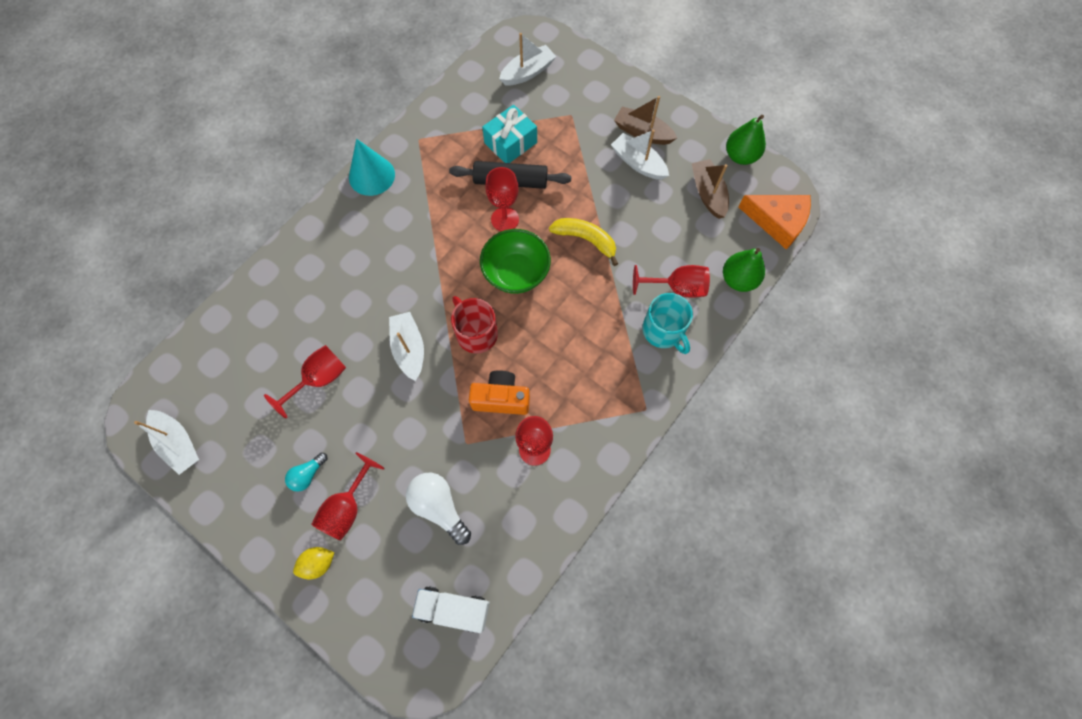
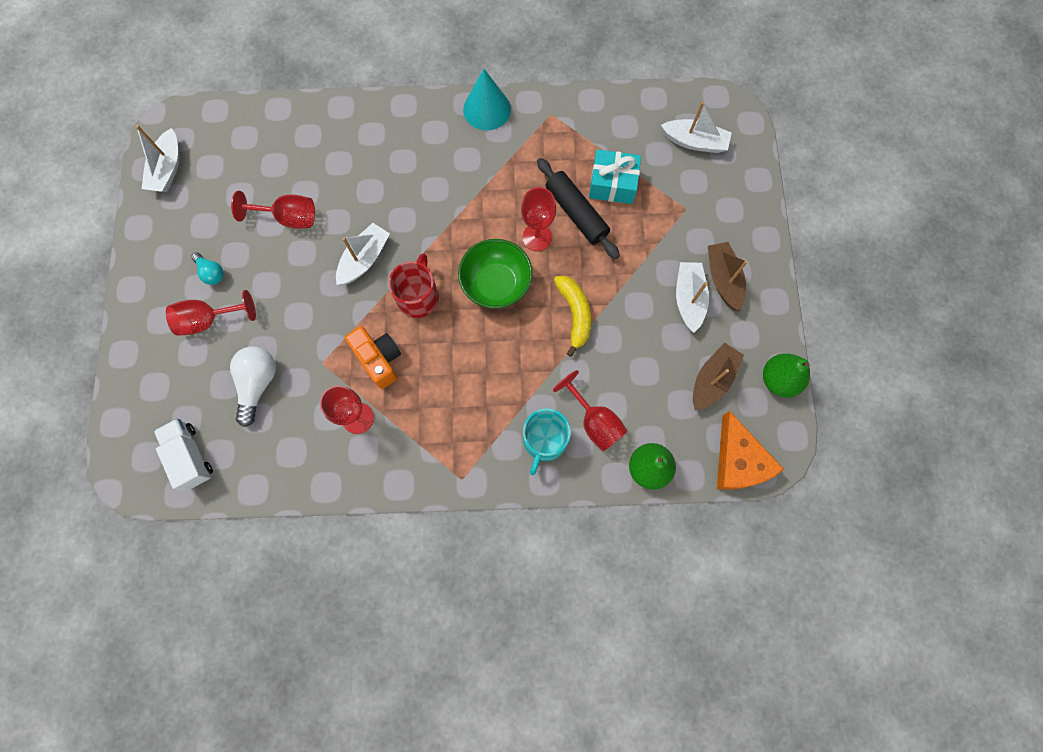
camera: 50 degrees right, 5 degrees up
turquoise light bulb [285,453,327,492] -> turquoise light bulb turned 135 degrees counterclockwise [191,252,224,285]
yellow lemon [293,547,335,579] -> none

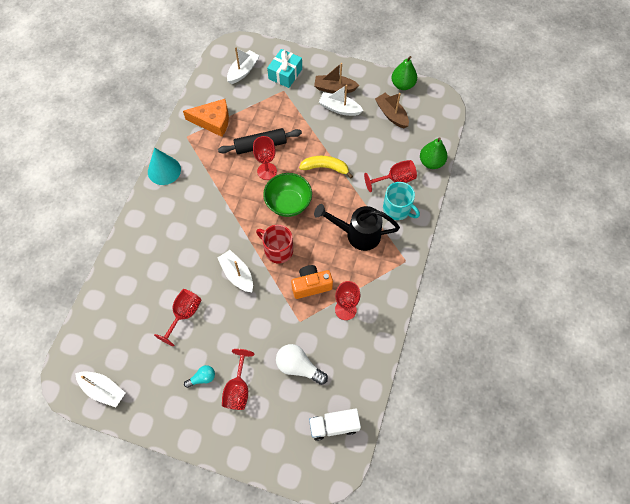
camera: 70 degrees left, 10 degrees down
turquoise gift [589,150,641,204] -> turquoise gift moved to [267,49,302,88]
orange cheese [717,411,784,490] -> orange cheese moved to [183,99,229,137]
none -> black watering can [314,204,400,251]

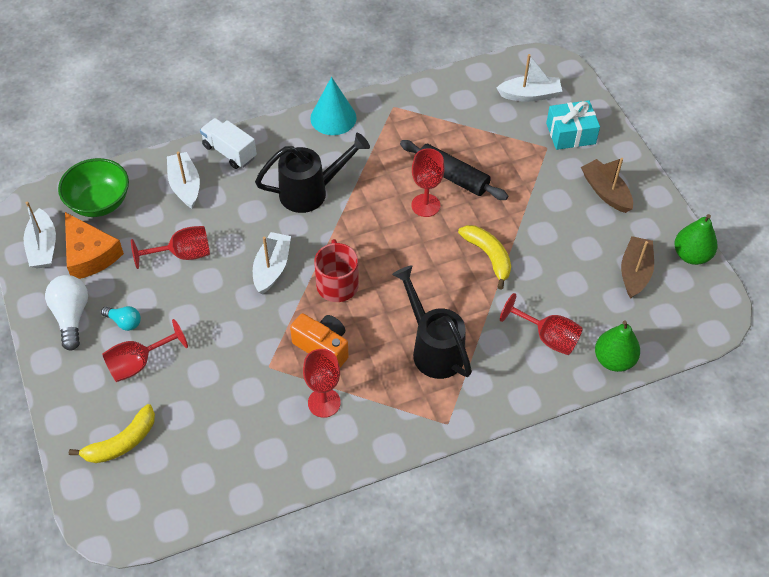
camera: 50 degrees right, 10 degrees down
orange cheese [183,99,229,137] -> orange cheese moved to [65,212,124,279]
green bowl [263,173,312,217] -> green bowl moved to [58,158,129,217]
white light bulb [276,344,328,385] -> white light bulb moved to [45,275,88,351]
white truck [309,408,361,441] -> white truck moved to [200,118,257,169]
white boat [319,85,363,116] -> white boat moved to [167,152,200,209]
turquoise mug [383,182,420,220] -> none
none -> yellow banana [69,404,155,463]
none -> black watering can [255,133,370,213]

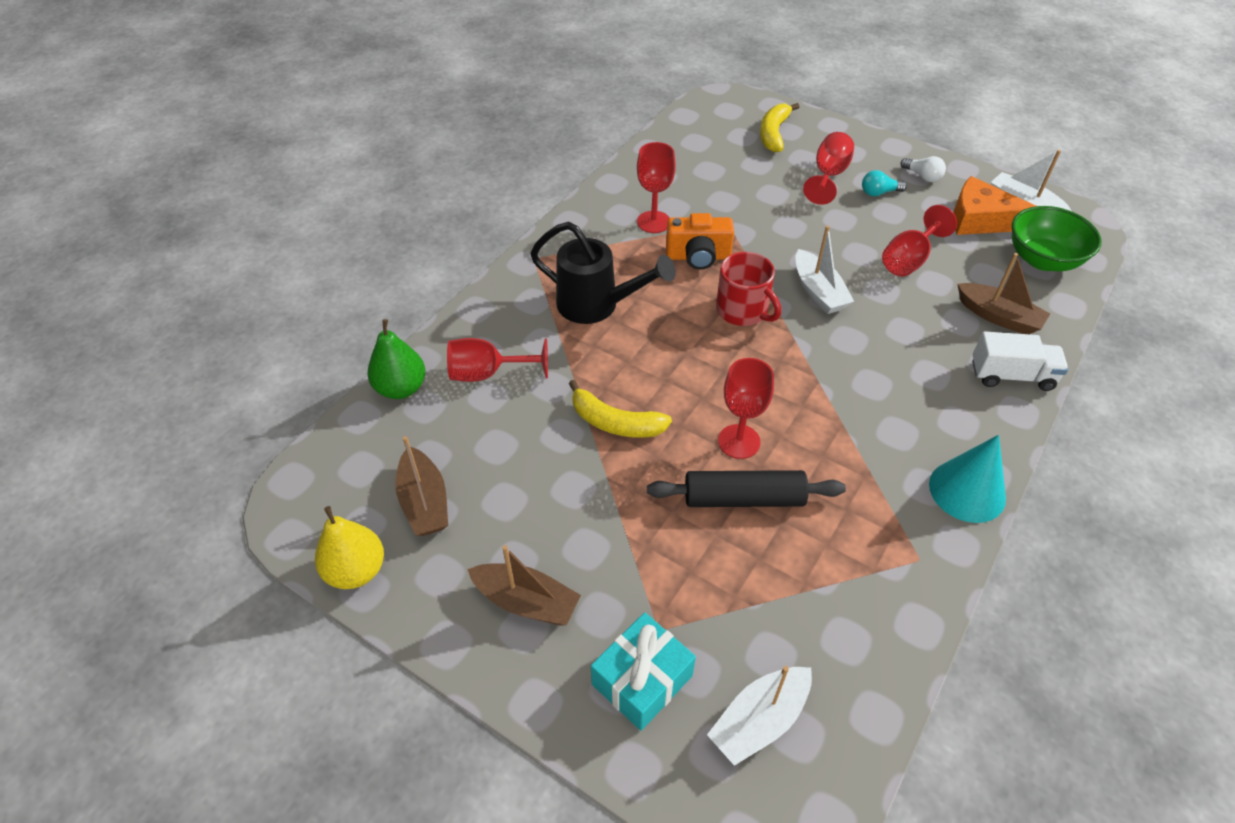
camera: 145 degrees right, 5 degrees down
white light bulb [45,275,88,351] -> white light bulb [901,156,946,182], size x0.59
white boat [167,152,200,209] -> brown boat [957,253,1050,334]
black watering can [255,133,370,213] -> none
green pear [674,214,717,265] -> yellow pear [315,506,384,589]

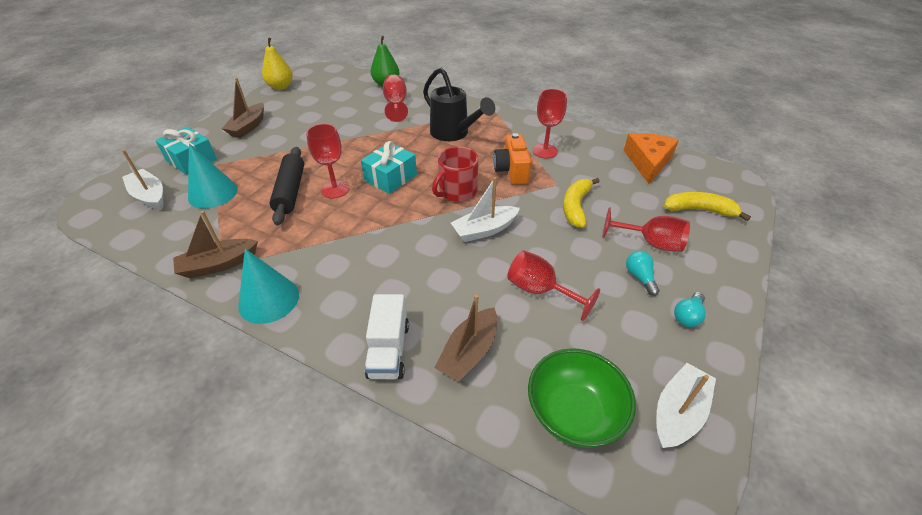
camera: 85 degrees right, 5 degrees down
brown boat [395,436,448,536] -> brown boat moved to [173,211,258,278]
black watering can [530,222,676,324] -> black watering can turned 60 degrees counterclockwise [423,68,495,141]
yellow banana [569,380,672,438] -> yellow banana moved to [563,178,600,228]
white light bulb [901,156,946,182] -> turquoise light bulb [674,292,706,327]
orange cheese [954,176,1036,235] -> orange cheese moved to [624,133,679,184]
none -> turquoise cone [188,143,238,209]
none -> turquoise gift [361,141,417,194]

